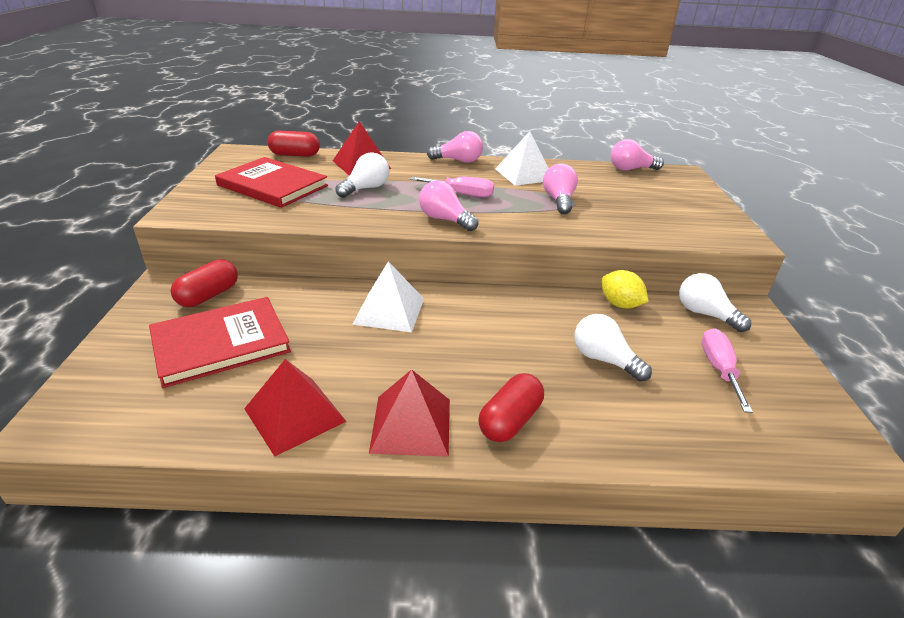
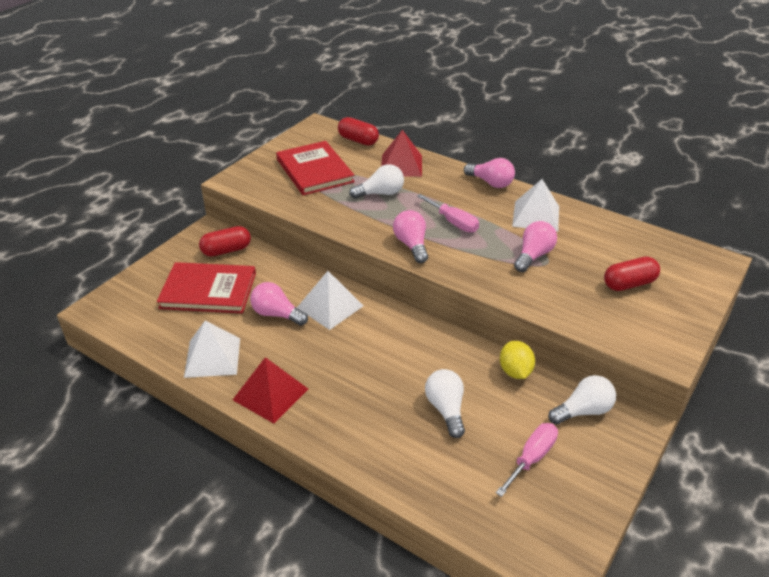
camera: 35 degrees right, 5 degrees up
red pyramid [244,359,347,457] -> white pyramid [184,321,240,378]
red capsule [478,373,544,442] -> red capsule moved to [604,256,660,291]
pink light bulb [611,139,664,171] -> pink light bulb moved to [250,282,308,326]
white light bulb [679,273,751,332] -> white light bulb turned 75 degrees clockwise [548,375,616,425]

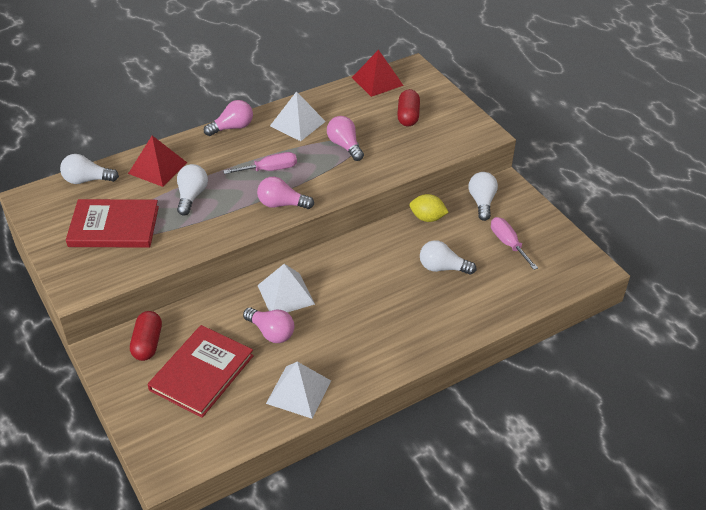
camera: 65 degrees left, 5 degrees up
red pyramid [233,357,308,424] -> red pyramid moved to [352,50,404,97]
pink light bulb [250,282,308,326] -> pink light bulb turned 105 degrees counterclockwise [243,308,294,343]
red capsule [338,117,379,146] -> white light bulb [60,154,119,184]

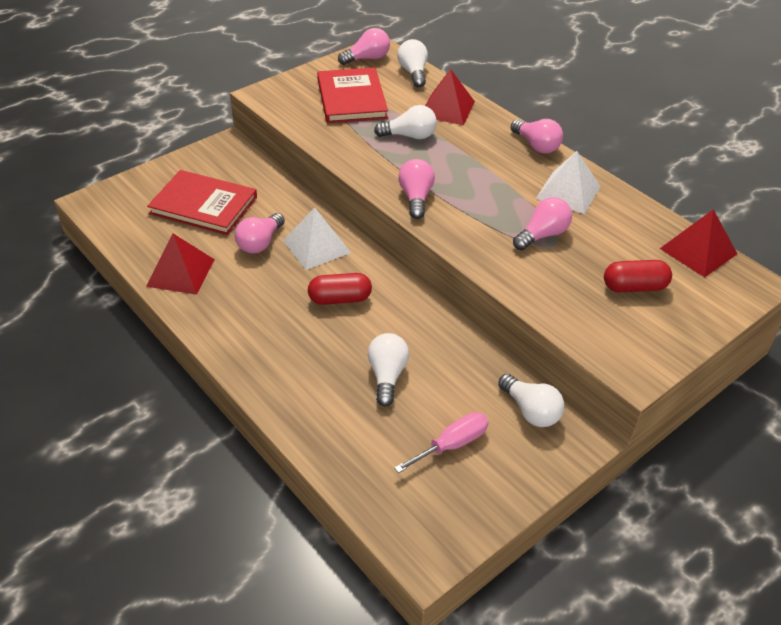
camera: 80 degrees right, 0 degrees up
red capsule [130,311,162,361] -> red capsule moved to [308,273,372,305]
pink screwdriver [223,152,297,174] -> none
white pyramid [266,362,331,419] -> red pyramid [146,234,215,295]
yellow lemon [410,194,449,222] -> none
white light bulb [469,172,498,221] -> white light bulb turned 60 degrees clockwise [498,374,565,427]
none -> pink light bulb [338,28,390,65]

